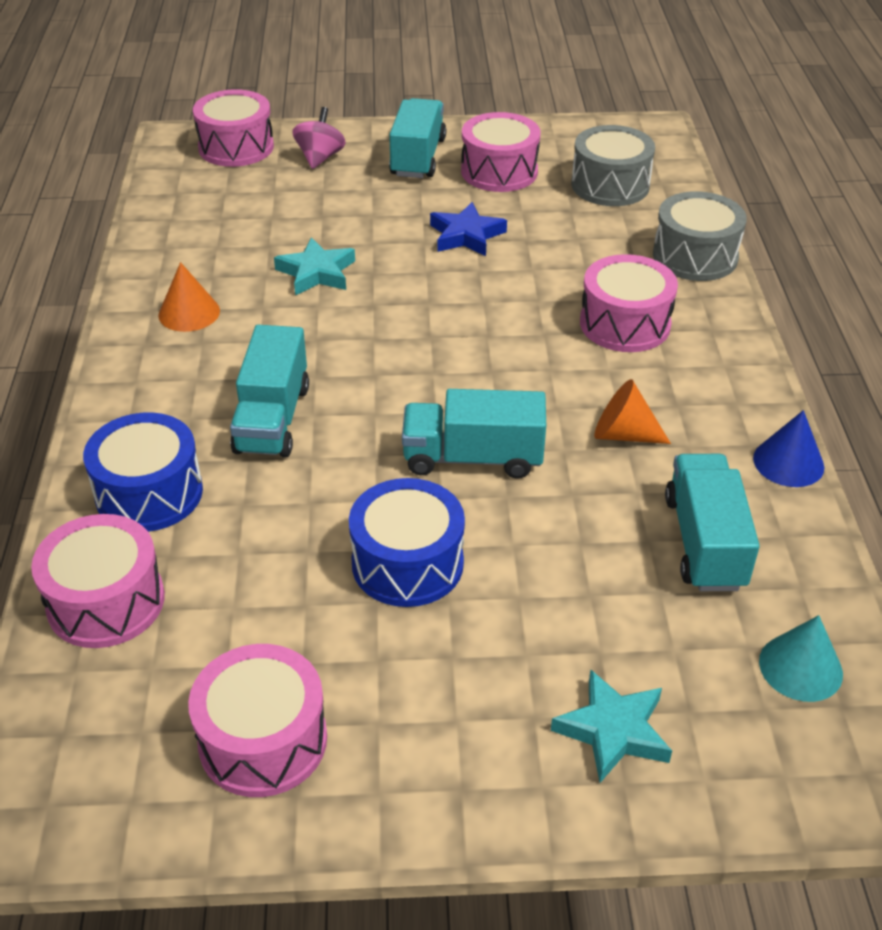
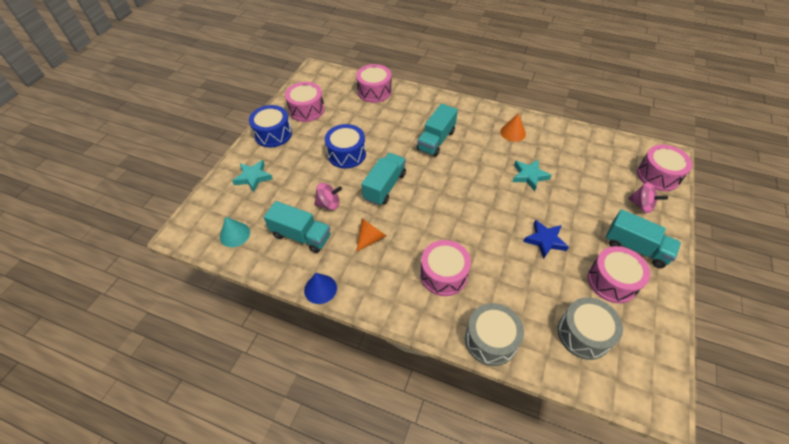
camera: 115 degrees right, 10 degrees up
blue drum [83,413,203,532] -> blue drum moved to [249,105,292,147]
turquoise truck [230,325,309,458] -> turquoise truck turned 90 degrees counterclockwise [417,104,458,157]
none -> pink spinning top [314,183,342,210]

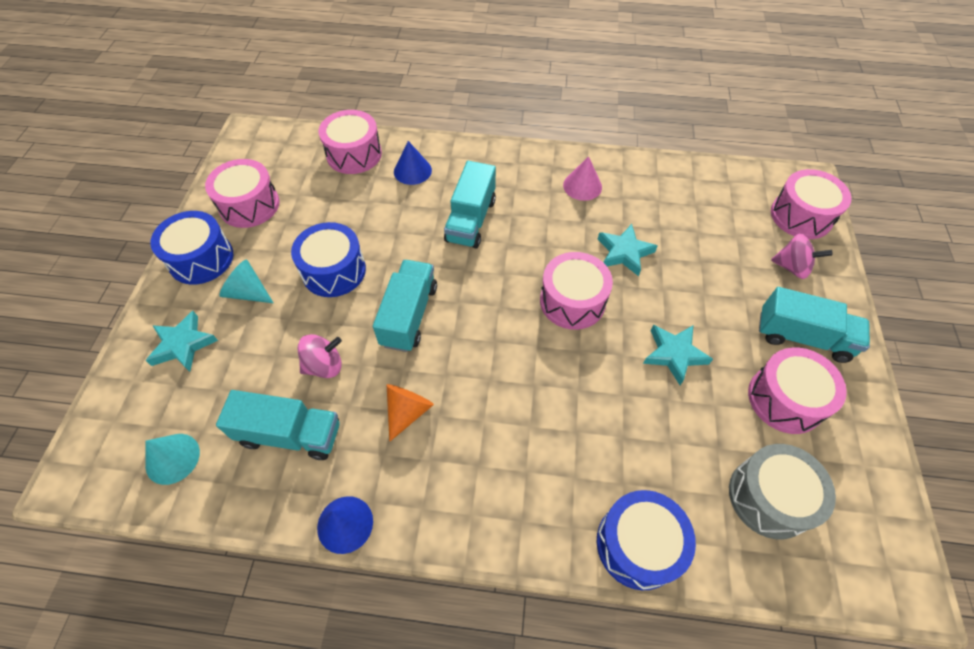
camera: 15 degrees left, 5 degrees up
pink drum [420,240,471,296] -> pink drum moved to [540,252,613,330]
grey drum [465,303,524,366] -> blue drum [597,490,696,590]
orange cone [500,113,526,142] -> pink cone [563,156,602,201]
blue star [523,220,569,259] -> turquoise star [643,325,713,385]
none -> turquoise cone [219,259,273,303]
none -> blue cone [394,141,432,185]

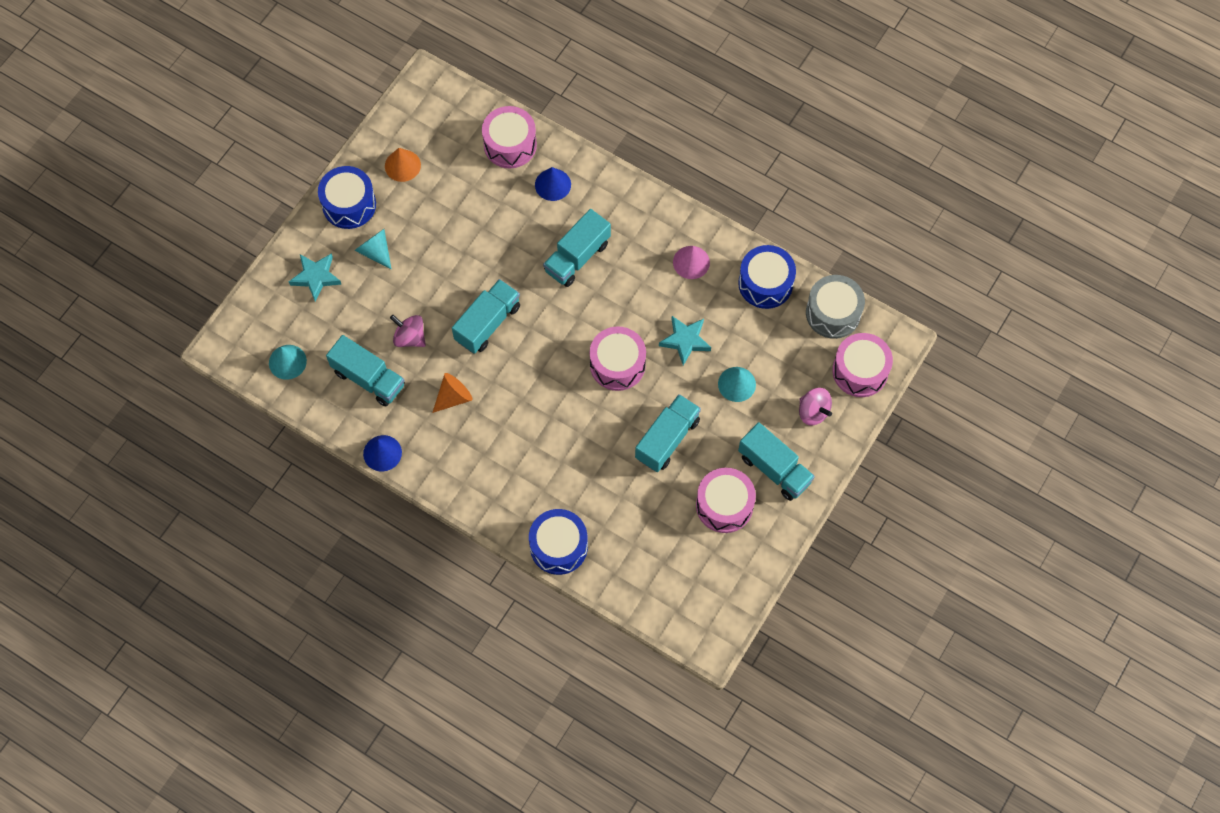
camera: 25 degrees right, 10 degrees up
pink drum [205,159,279,228] -> orange cone [385,148,421,182]
blue drum [291,222,366,297] -> blue drum moved to [738,245,796,309]
pink spinning top [297,334,342,378] -> pink spinning top turned 150 degrees counterclockwise [390,315,426,347]
turquoise star [643,325,713,385] -> turquoise truck [635,394,701,472]
grey drum [729,444,836,539] -> grey drum moved to [806,275,865,339]
none -> turquoise cone [718,367,756,402]

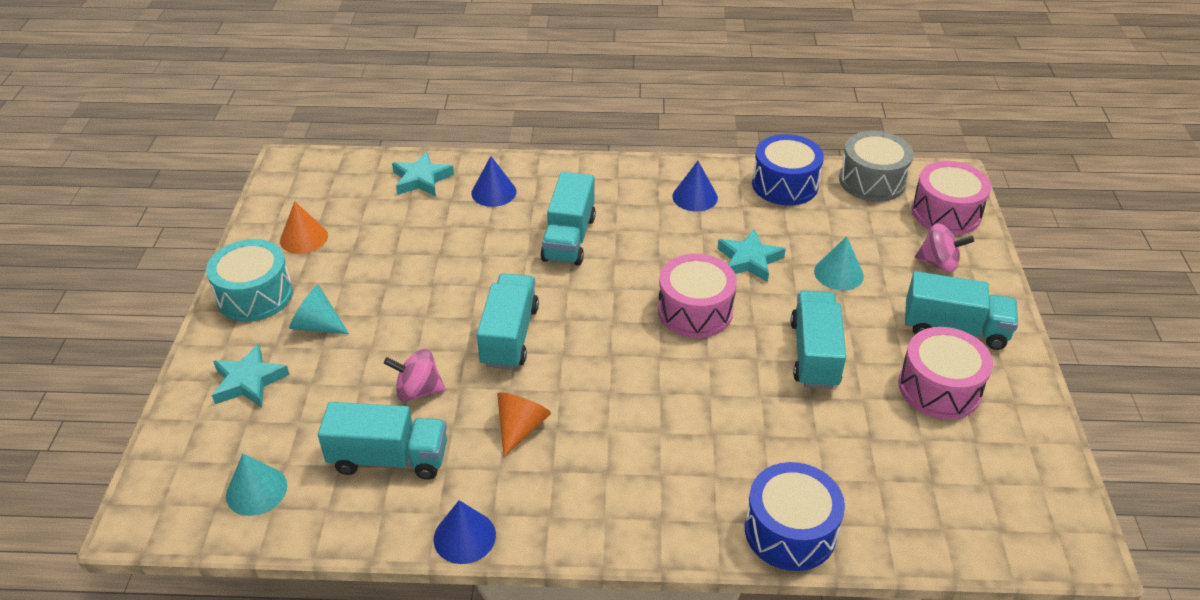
camera: 30 degrees left, 25 degrees down
blue drum [318,166,376,229] -> turquoise drum [206,239,293,322]
pink drum [482,106,537,168] -> turquoise star [392,151,454,196]
pink cone [673,246,710,279] -> blue cone [672,161,718,212]

